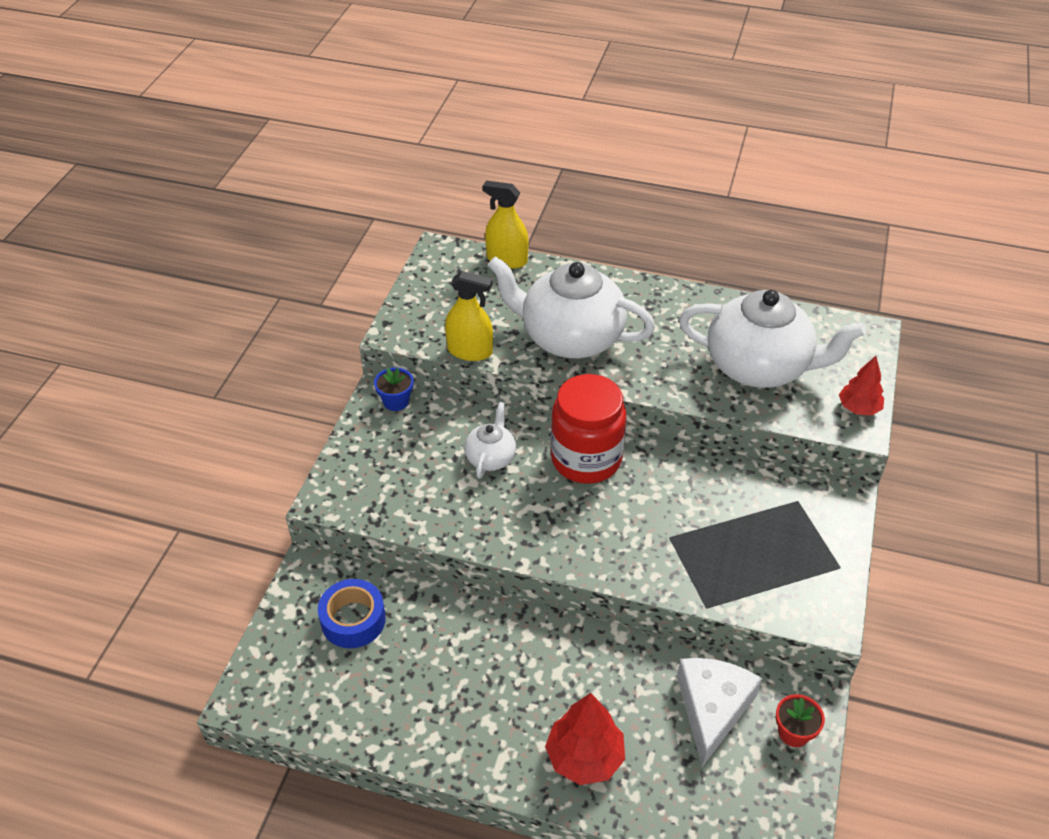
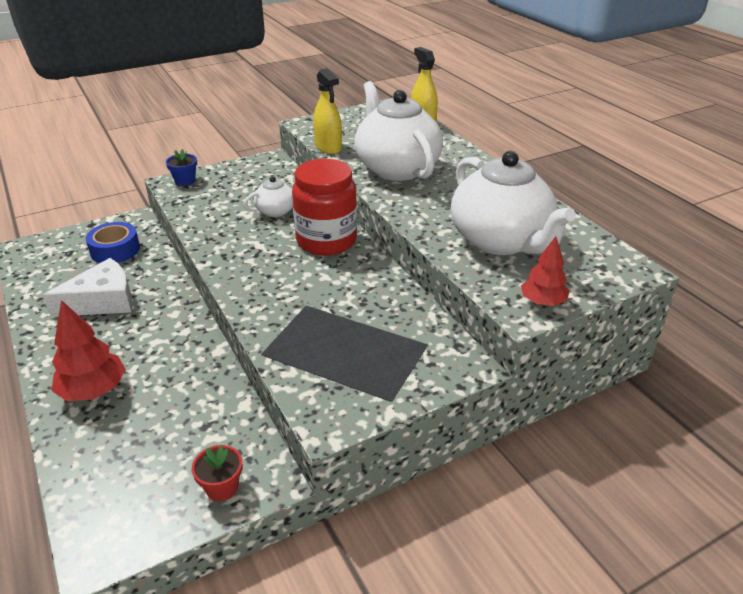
camera: 45 degrees right, 10 degrees down
blue flower pot [374,367,413,411] -> blue flower pot moved to [166,149,197,186]
white cheese [677,658,762,767] -> white cheese moved to [43,258,133,317]

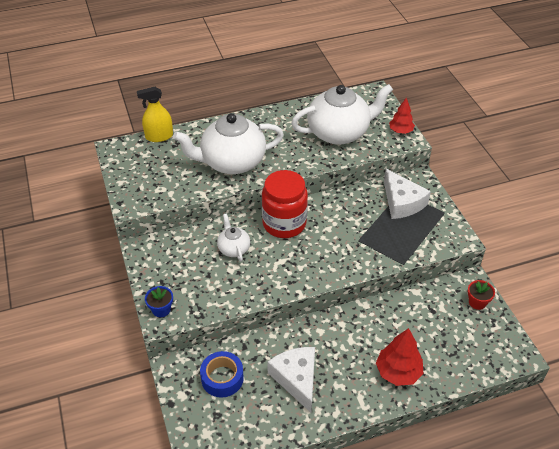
camera: 80 degrees left, 10 degrees up
yellow spray bottle [313,68,342,154] -> none
none -> white cheese [384,169,431,219]

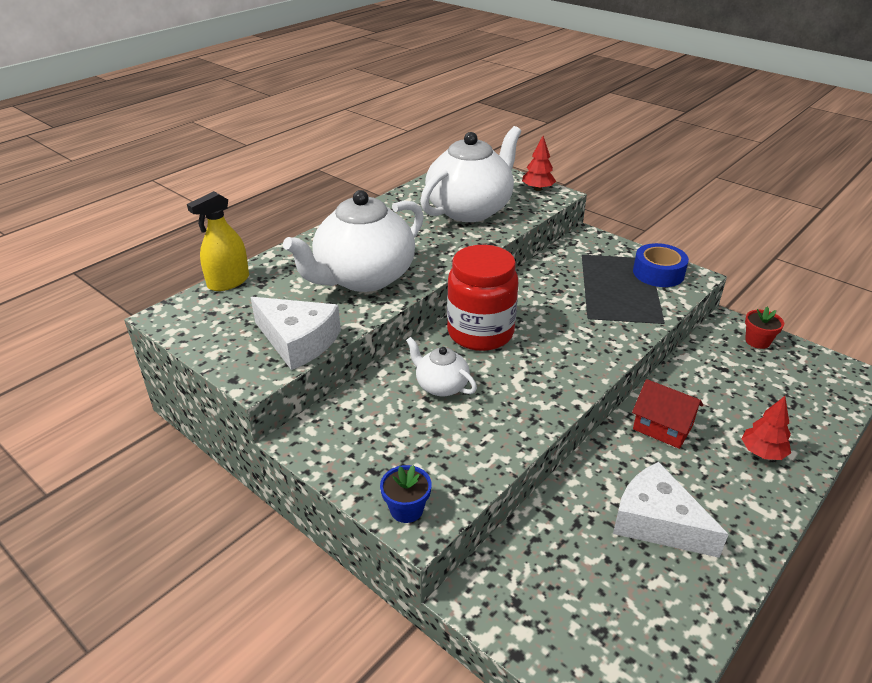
camera: 30 degrees left, 10 degrees down
blue tape [200,351,244,398] -> blue tape moved to [633,243,689,287]
red tree [376,328,423,386] -> red tree [742,396,791,460], size x0.66
white cheese [384,169,431,219] -> white cheese moved to [251,297,341,370]
none -> red house [632,379,703,449]

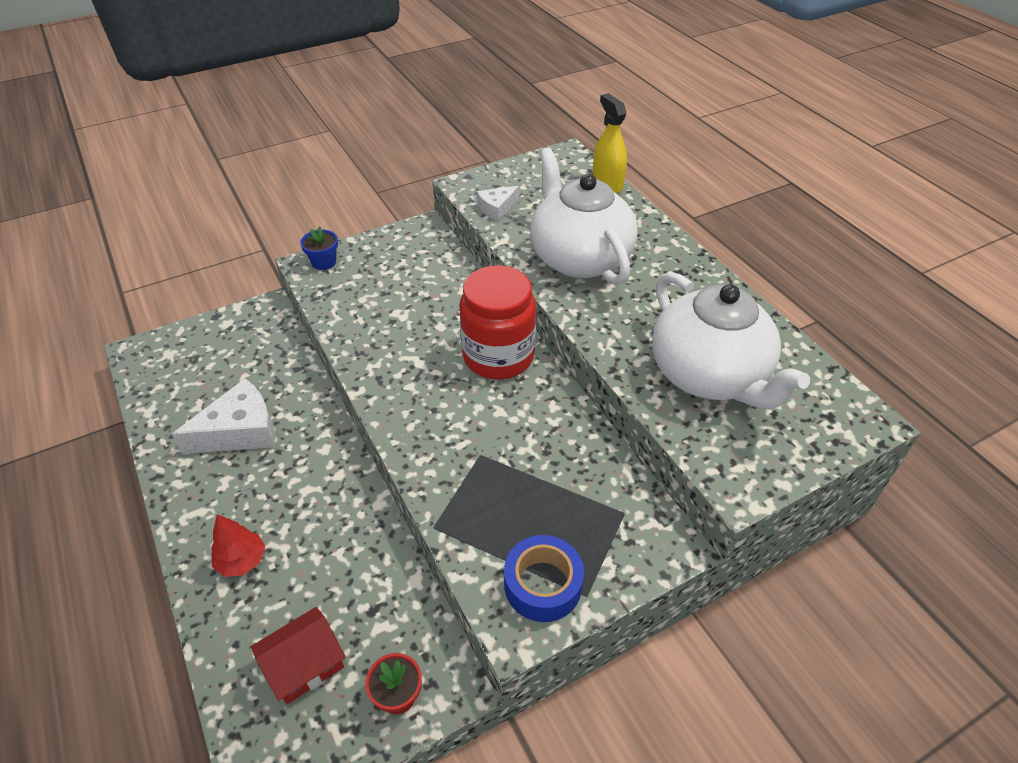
camera: 110 degrees right, 10 degrees up
white cheese [251,297,341,370] -> white cheese [477,186,519,221], size x0.56
white teapot [406,337,477,397] -> none
red tree [522,136,556,191] -> none
red house [632,379,703,449] -> red house moved to [251,607,346,704]

